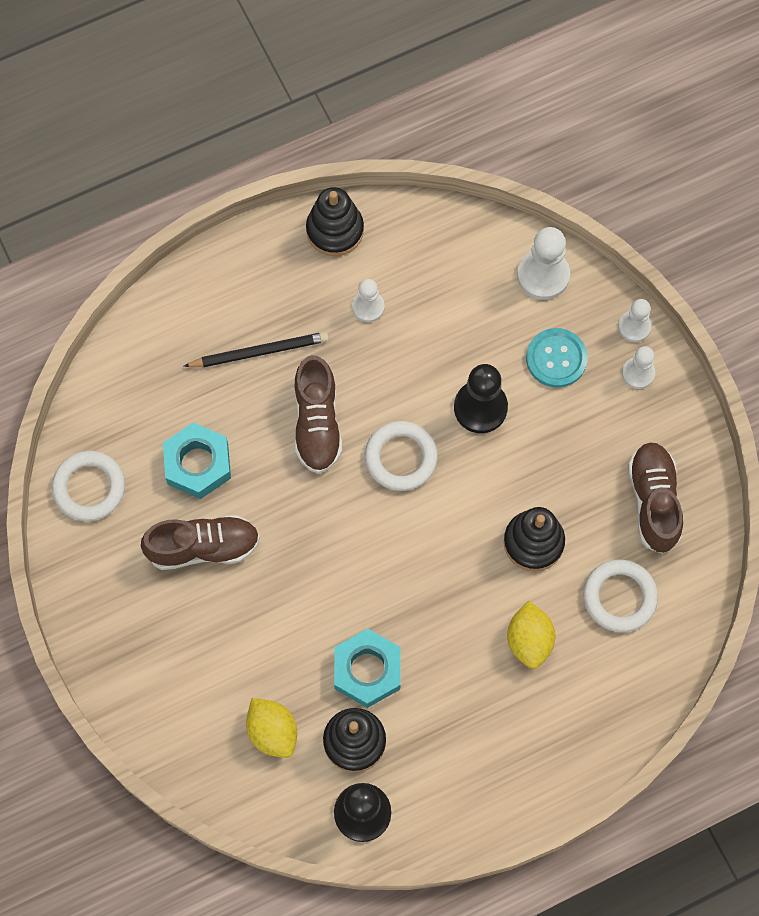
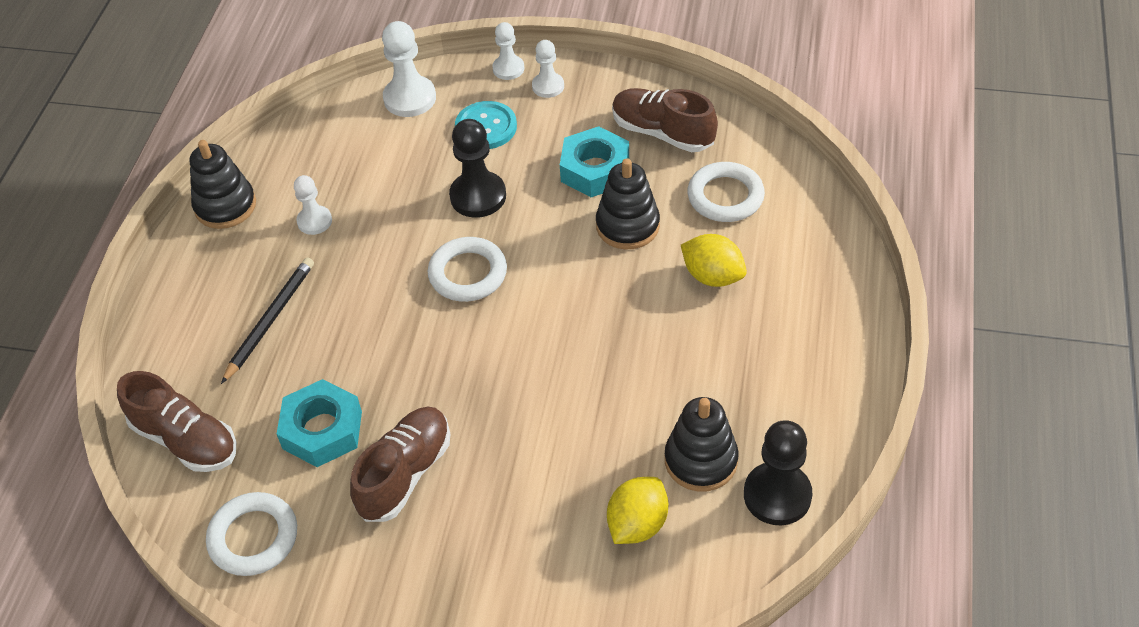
camera: 50 degrees left, 20 degrees down
yellow lemon [246,698,297,758] -> yellow lemon turned 60 degrees counterclockwise [607,477,668,544]
brown shoe [294,355,342,474] -> brown shoe moved to [117,371,236,472]
turquoise nut [334,628,401,708] -> turquoise nut moved to [560,126,629,197]

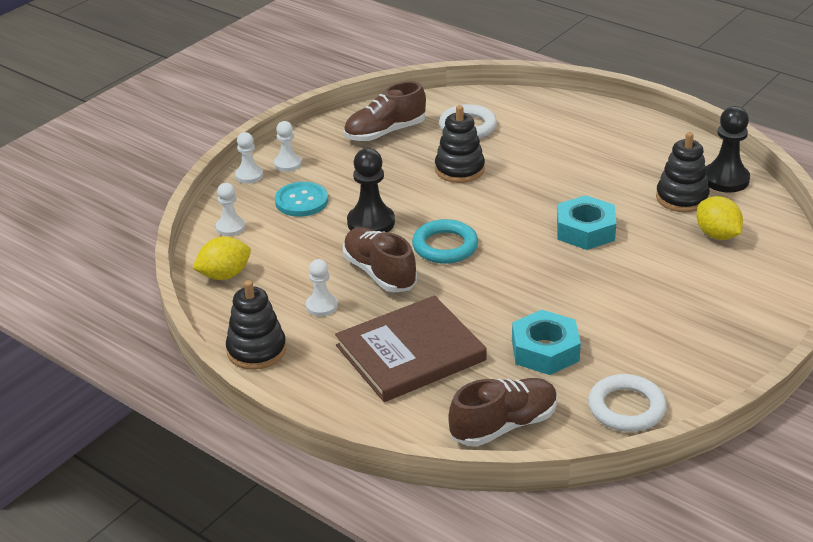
camera: 65 degrees left, 15 degrees down
black pencil [221,258,314,384] -> brown book [335,295,487,402]
brown shoe [350,407,450,522] -> brown shoe moved to [343,227,417,292]
white pawn [382,21,436,117] -> white pawn [216,183,245,236], size x0.61
white ring [428,237,507,302] -> turquoise ring [412,219,478,264]
turquoise nut [560,126,629,197] -> turquoise nut moved to [557,195,616,250]
yellow lemon [681,234,747,287] -> yellow lemon moved to [193,236,251,280]

